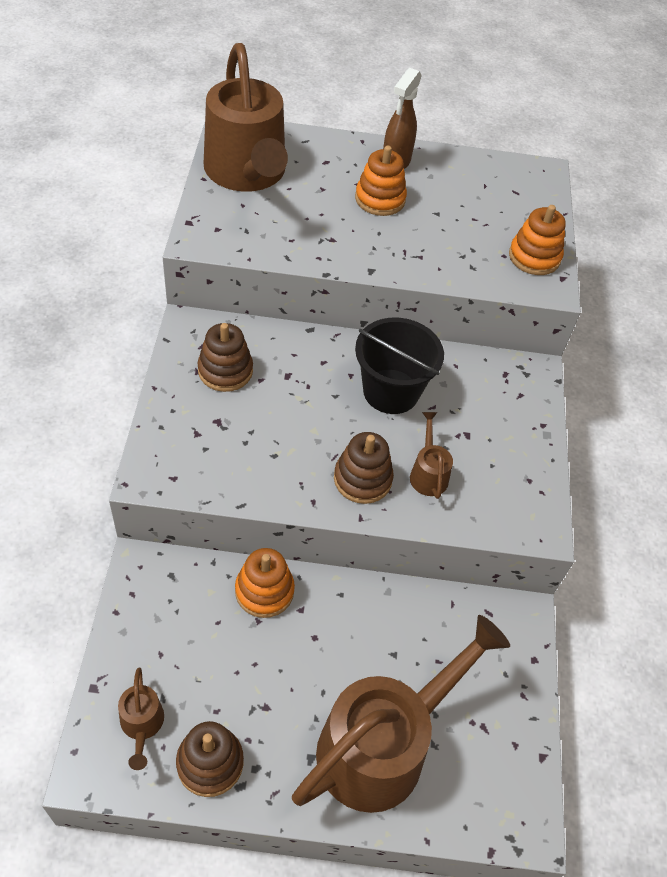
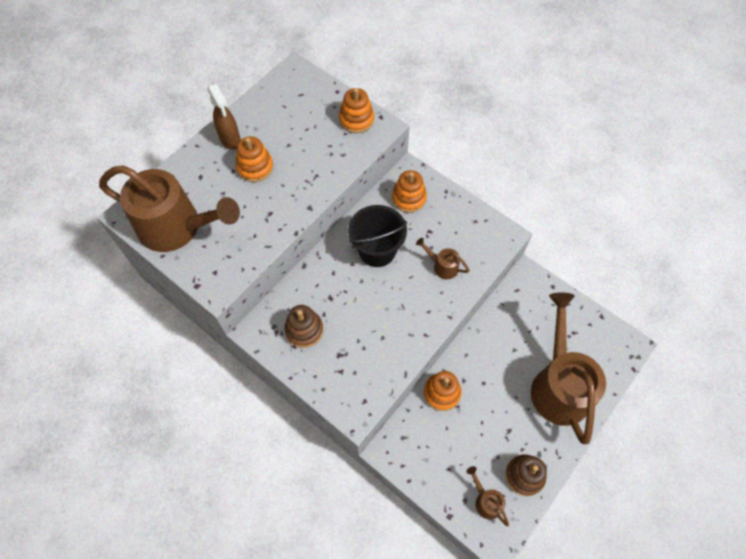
camera: 50 degrees left, 10 degrees up
brown watering can [118,667,164,770] -> brown watering can turned 150 degrees counterclockwise [466,466,509,526]
brown stacking toy [334,432,394,504] -> none
none -> orange stacking toy [392,170,427,213]

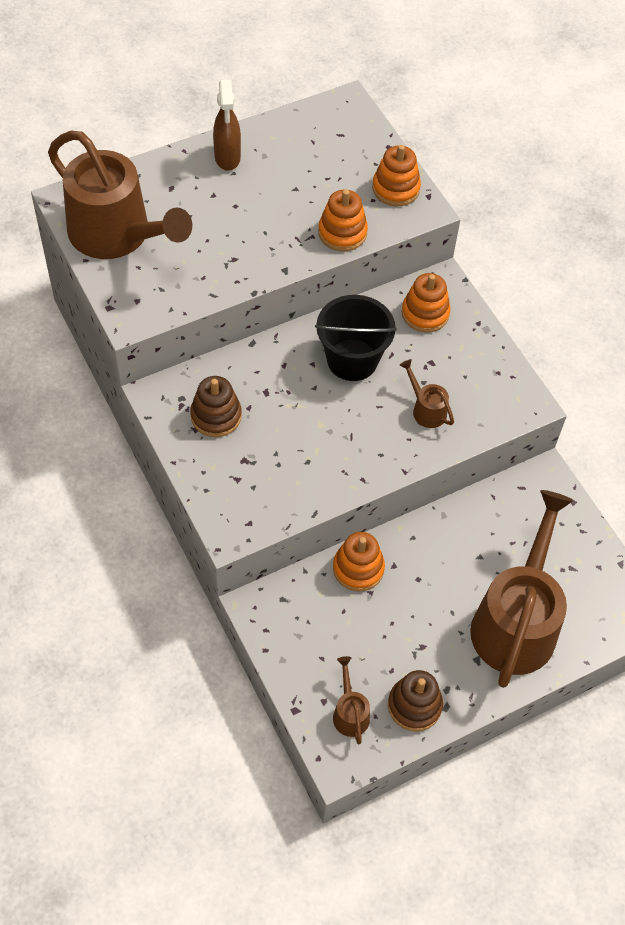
camera: 20 degrees right, 5 degrees down
orange stacking toy [236,137,273,182] -> orange stacking toy moved to [318,189,368,251]

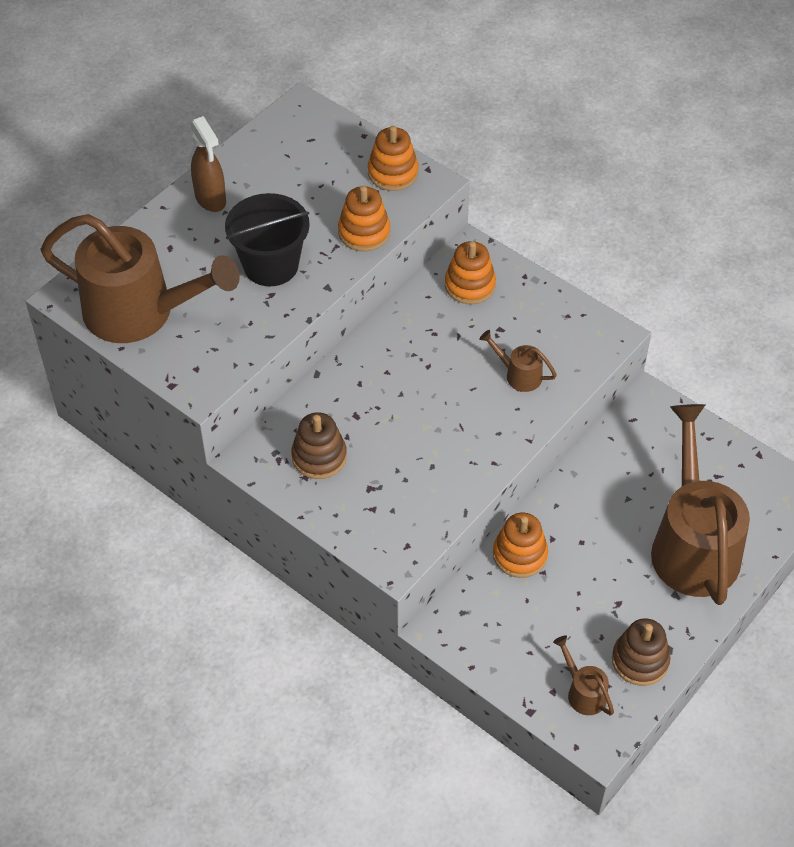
camera: 20 degrees left, 5 degrees down
black bucket [315,295,397,381] -> black bucket moved to [225,193,310,286]

